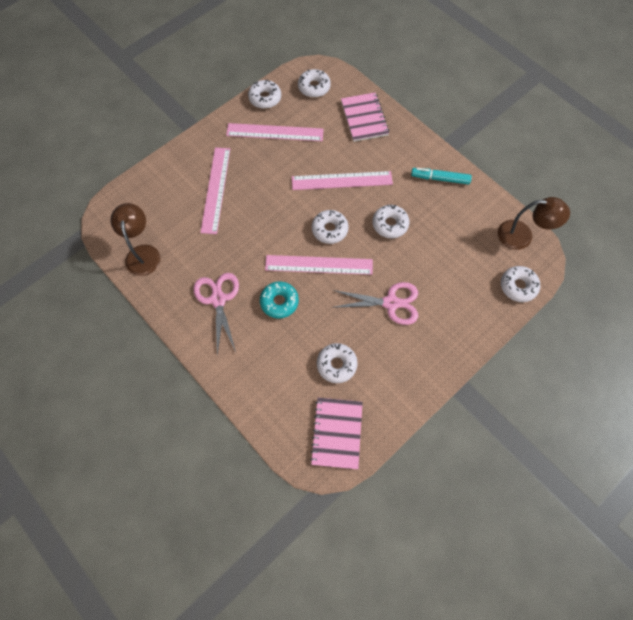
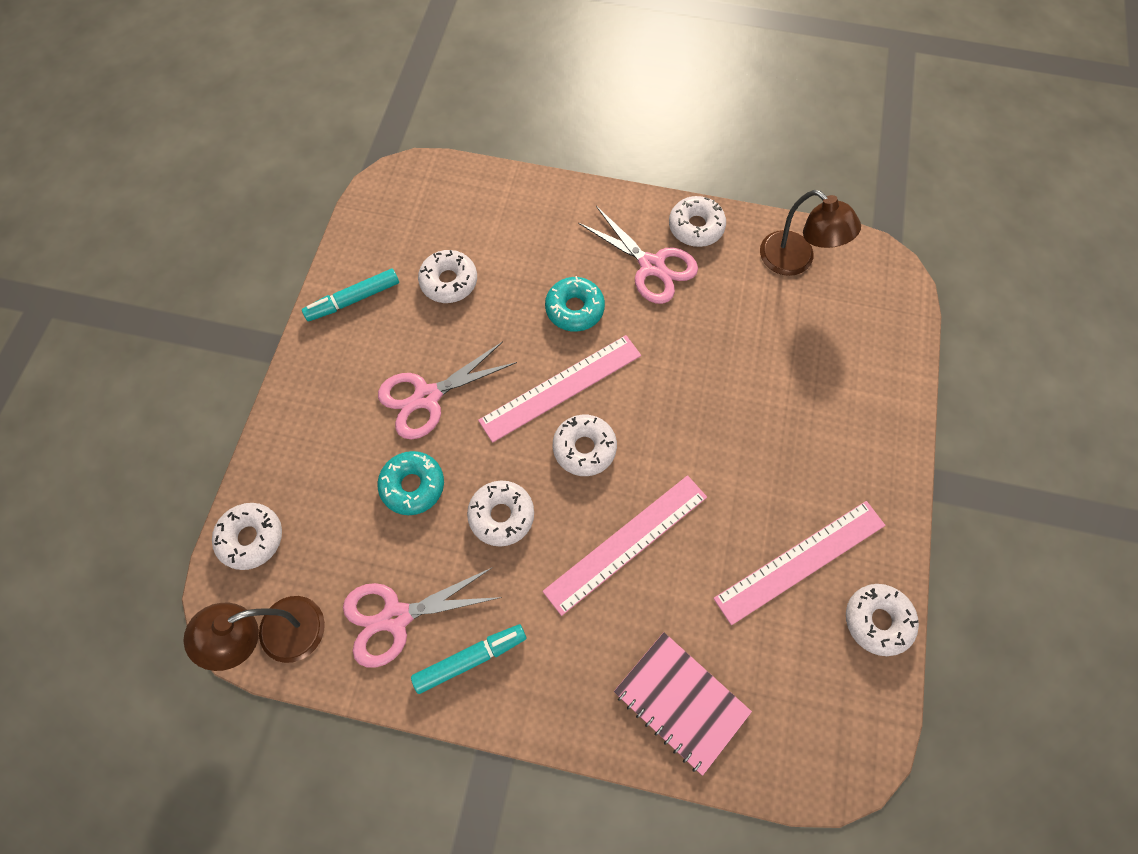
camera: 145 degrees right, 0 degrees up
pink ruler [200,148,230,234] -> none
white donut [298,69,331,98] -> white donut moved to [669,196,726,247]
pink notebook [310,398,363,469] -> none
none -> turquoise marker [302,269,399,321]
none -> pink scissors [343,567,502,668]
none -> turquoise donut [377,451,444,515]

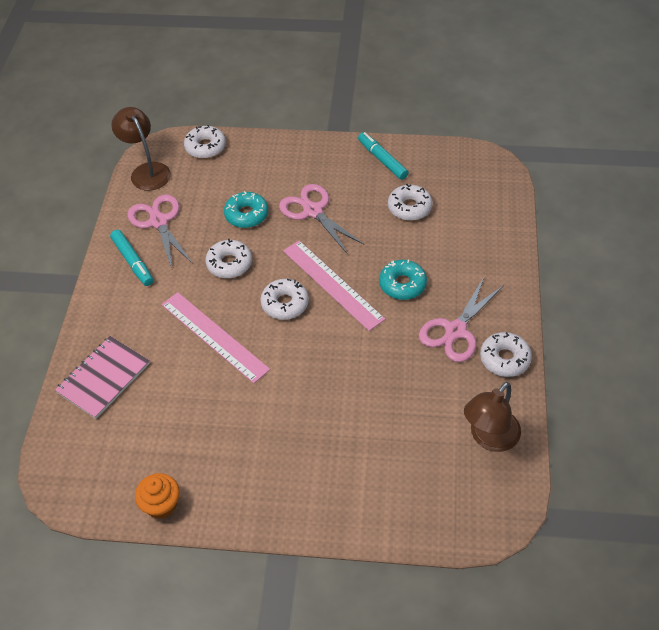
camera: 85 degrees right, 15 degrees down
pink ruler [713,501,885,625] -> none
white donut [846,584,919,656] -> orange cupcake [135,473,180,519]

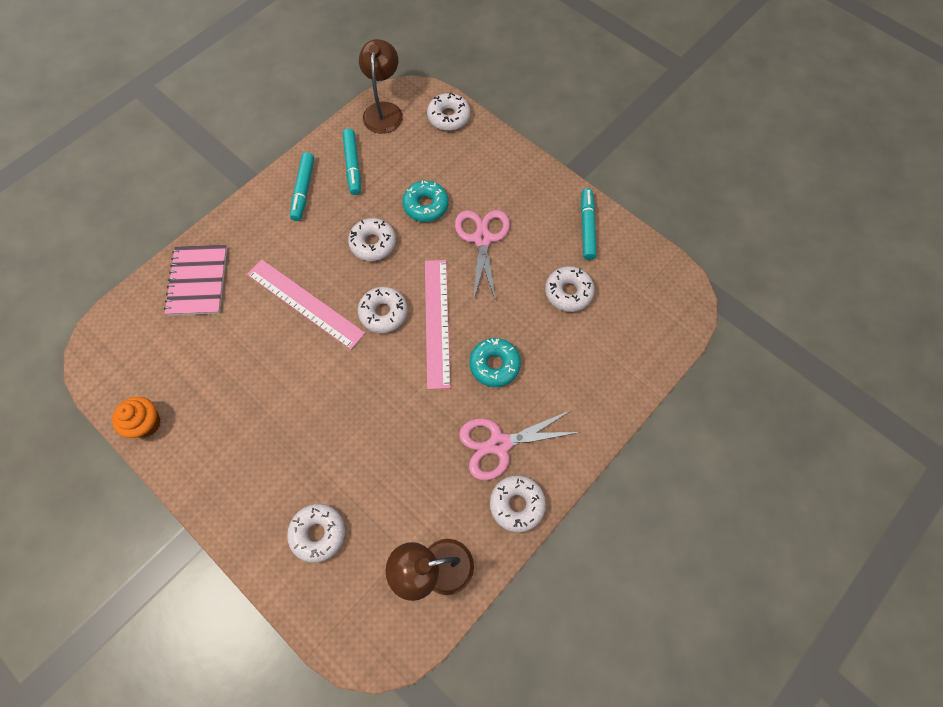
camera: 35 degrees right, 15 degrees up
pink notebook [55,336,150,419] -> pink notebook turned 75 degrees counterclockwise [164,245,227,316]
pink scissors [127,194,193,268] -> turquoise marker [342,129,361,195]
pink ruler [161,292,270,383] -> pink ruler turned 45 degrees counterclockwise [247,260,365,350]
none -> white donut [287,504,345,563]

